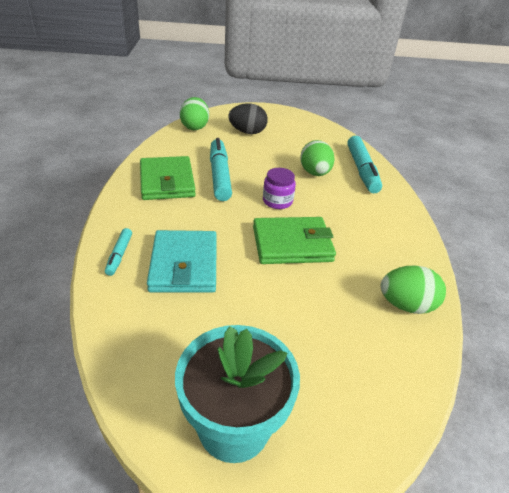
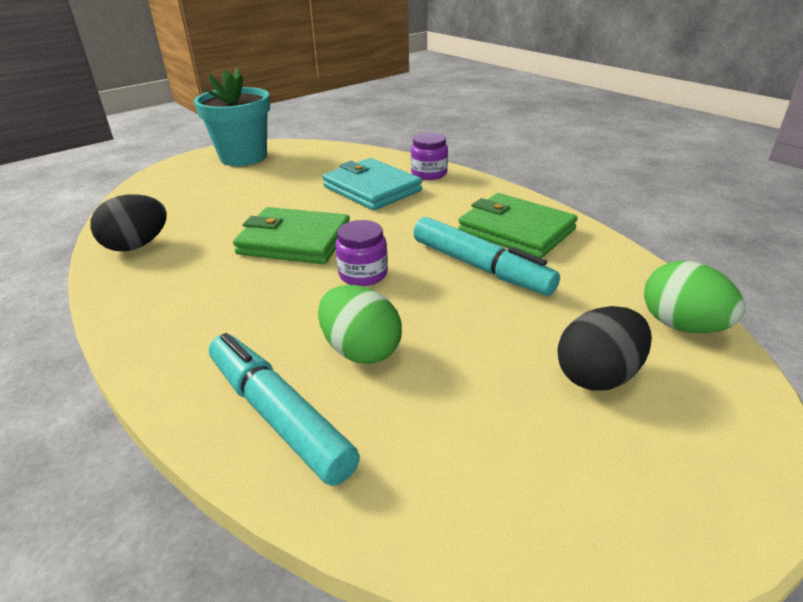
camera: 145 degrees right, 5 degrees down
turquoise marker [105,228,132,276] -> purple jar [411,133,448,180]
green wallet [253,217,336,264] -> green wallet turned 60 degrees clockwise [233,207,350,264]
green egg [381,266,446,314] -> black egg [90,194,167,252]

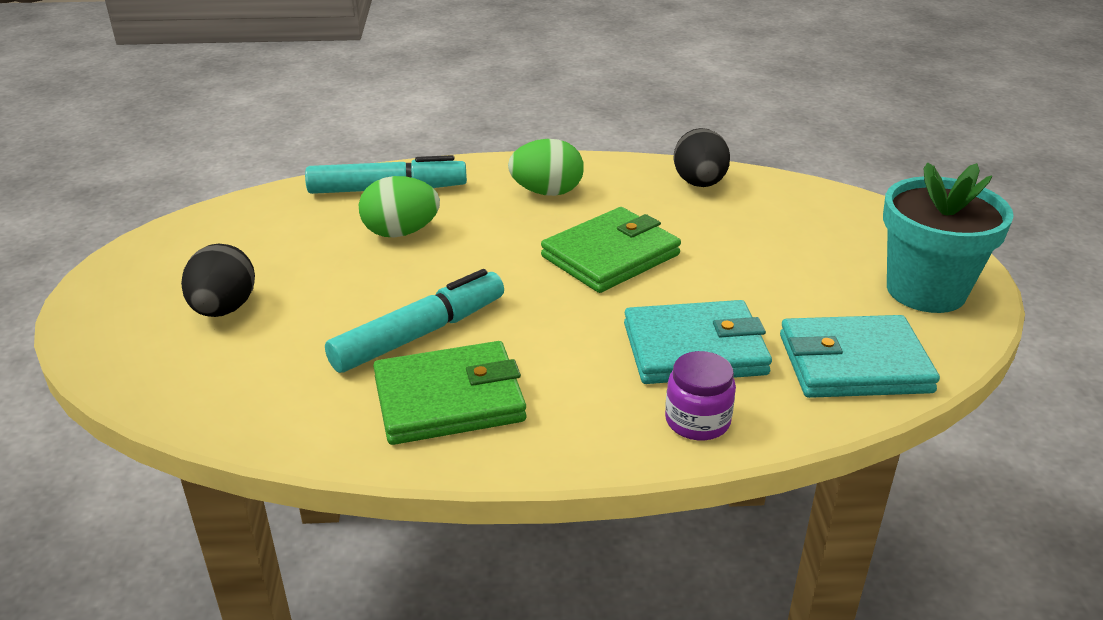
camera: 125 degrees right, 0 degrees up
purple jar [335,220,388,286] -> none
turquoise marker [413,217,560,296] -> turquoise marker turned 150 degrees clockwise [325,269,504,373]
green egg [644,261,745,333] -> green egg moved to [508,139,584,196]
none -> turquoise wallet [780,315,940,398]

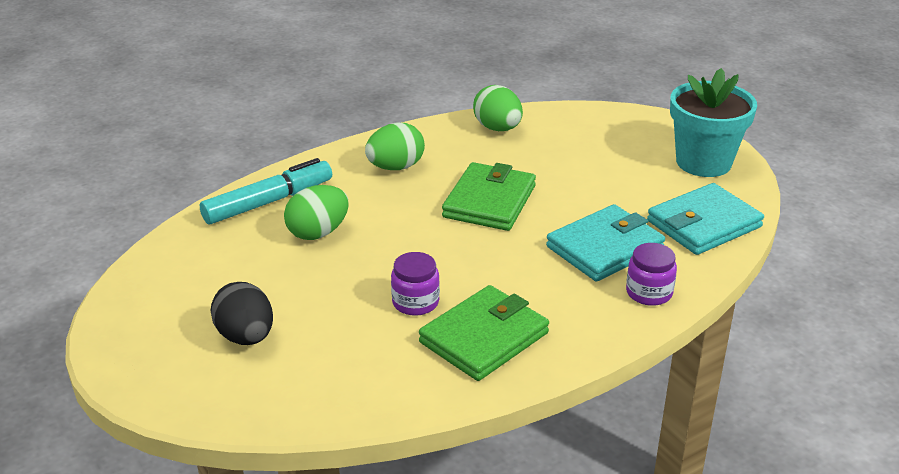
camera: 30 degrees left, 0 degrees up
turquoise marker [325,269,504,373] -> purple jar [391,252,440,316]
black egg [673,128,730,187] -> green egg [473,85,523,131]

